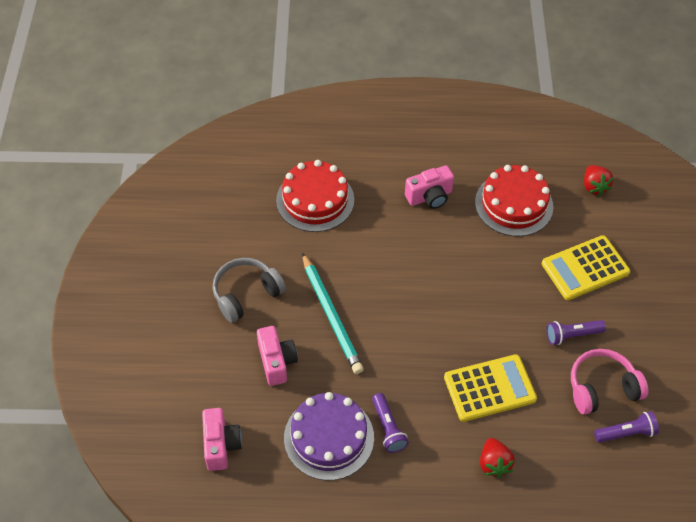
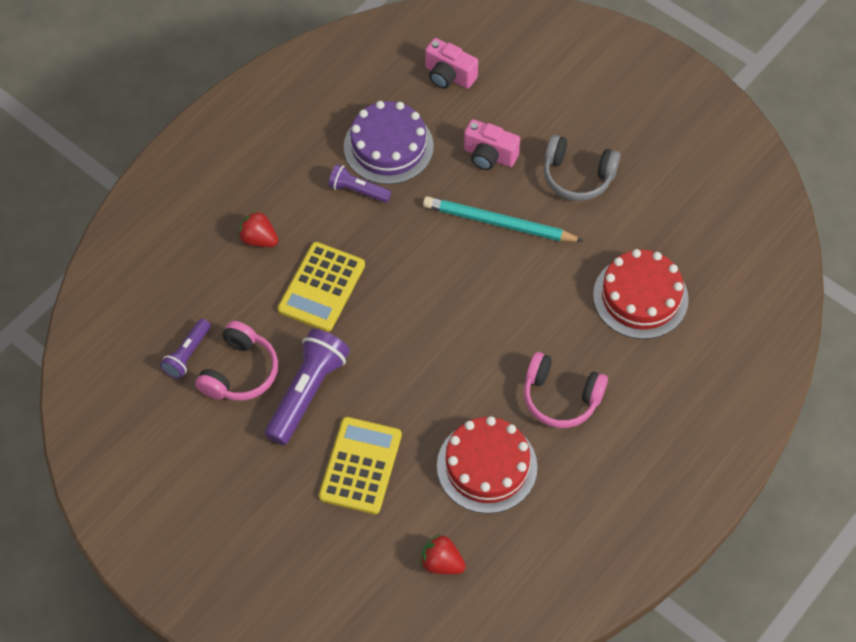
camera: 130 degrees right, 5 degrees up
grey headphones [212,258,286,323] -> grey headphones turned 105 degrees clockwise [543,135,620,201]
pink camera [405,165,454,209] -> pink headphones [524,352,608,428]
purple flashlight [546,320,606,345] -> purple flashlight [265,329,350,445], size x1.77

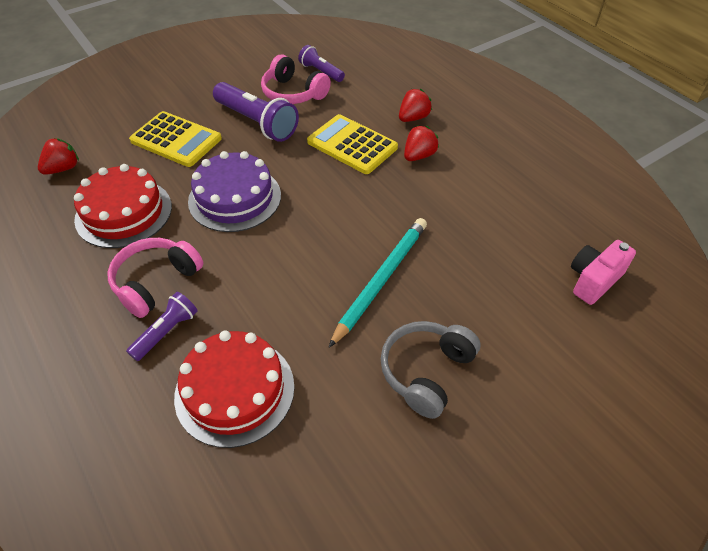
camera: 105 degrees right, 10 degrees down
purple flashlight [328,164,392,203] -> purple flashlight moved to [126,292,197,361]
purple cake [344,101,434,185] -> purple cake moved to [188,151,281,232]
pink camera [464,119,520,170] -> none
none -> red strawberry [404,125,439,161]

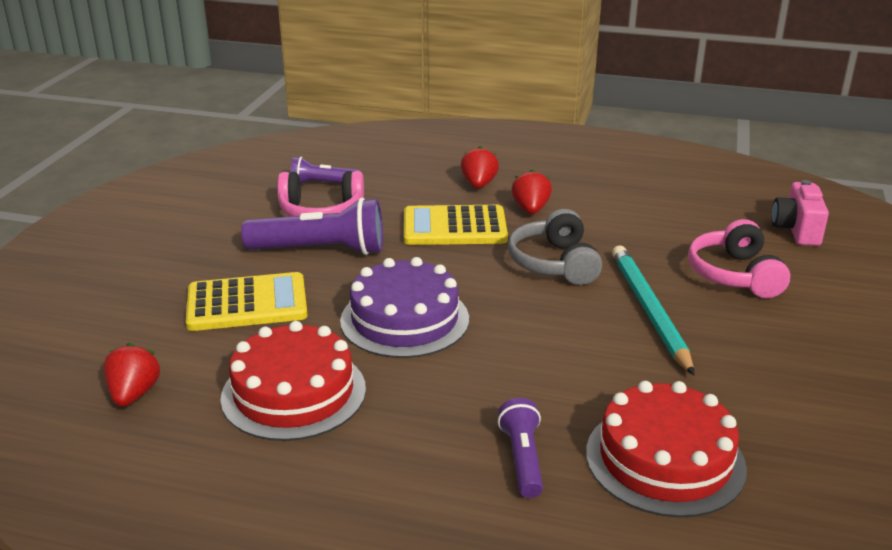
camera: 40 degrees left, 20 degrees down
pink headphones [107,238,203,318] -> pink headphones moved to [688,219,790,298]
grey headphones [381,321,481,419] -> grey headphones moved to [508,209,602,285]

